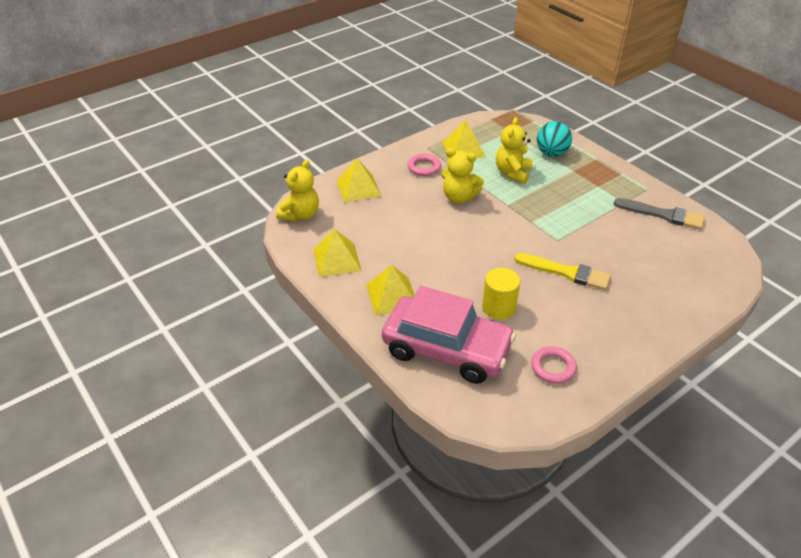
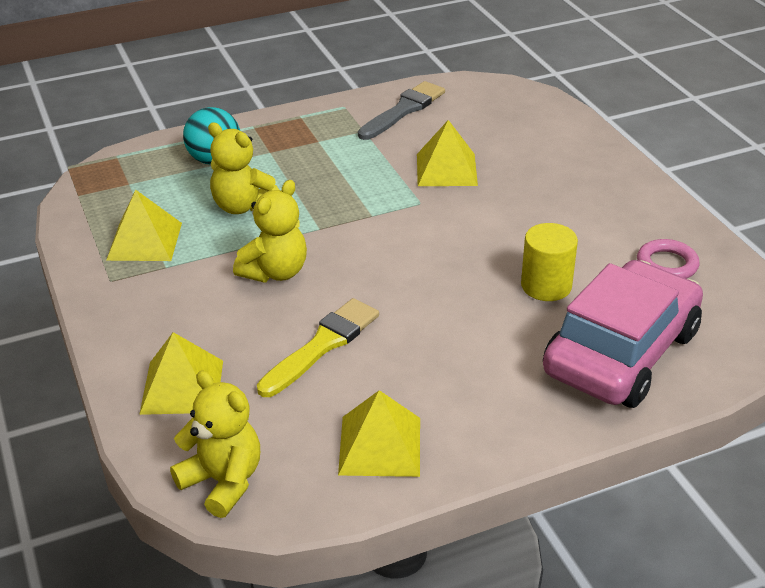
camera: 75 degrees left, 5 degrees down
yellow pyramid [366,265,415,316] -> yellow pyramid moved to [417,120,478,186]
pink ring [408,154,441,176] -> none
yellow brush [514,253,611,290] -> yellow brush moved to [257,298,379,397]

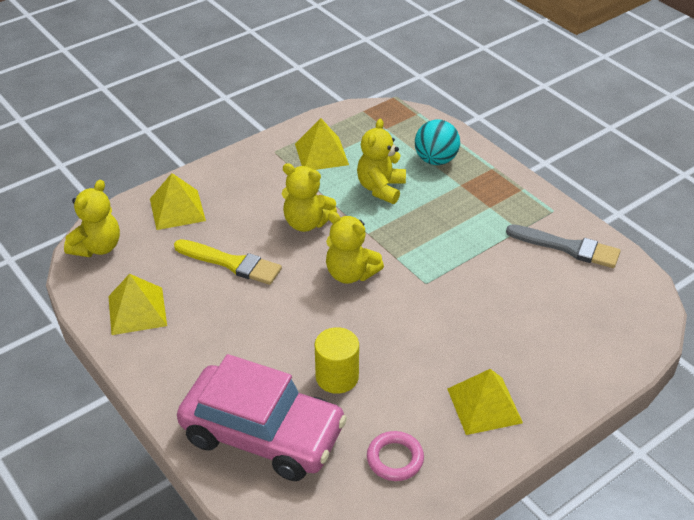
camera: 75 degrees right, 5 degrees up
yellow pyramid [417,120,478,186] -> yellow pyramid moved to [447,369,523,435]
none -> yellow teddy bear [326,211,384,284]

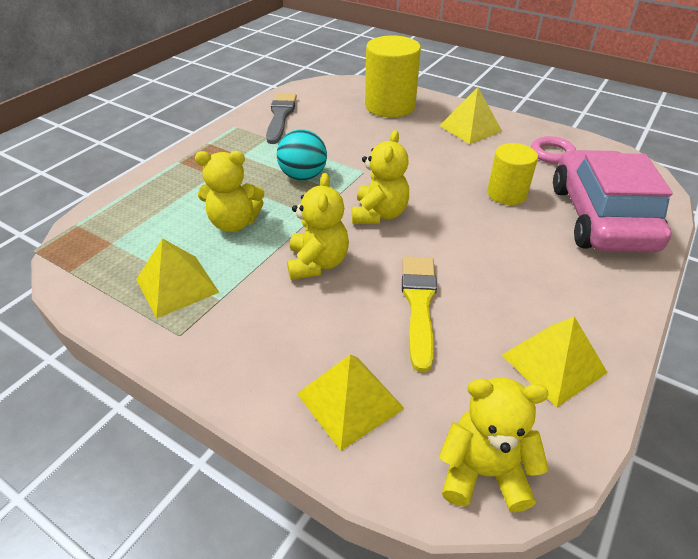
camera: 110 degrees left, 0 degrees up
turquoise ball [415,119,460,165] -> turquoise ball moved to [277,129,327,181]
none -> yellow cylinder [365,35,421,117]

